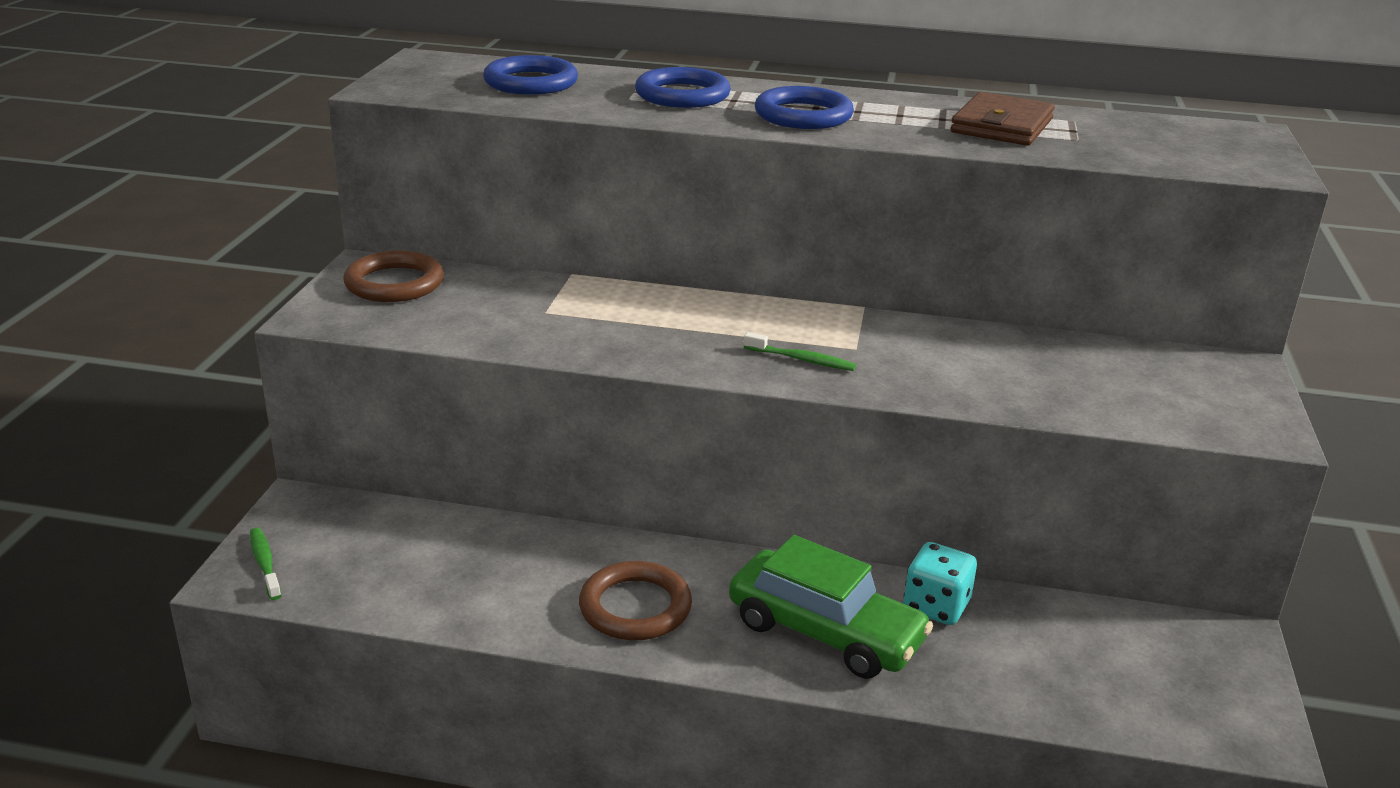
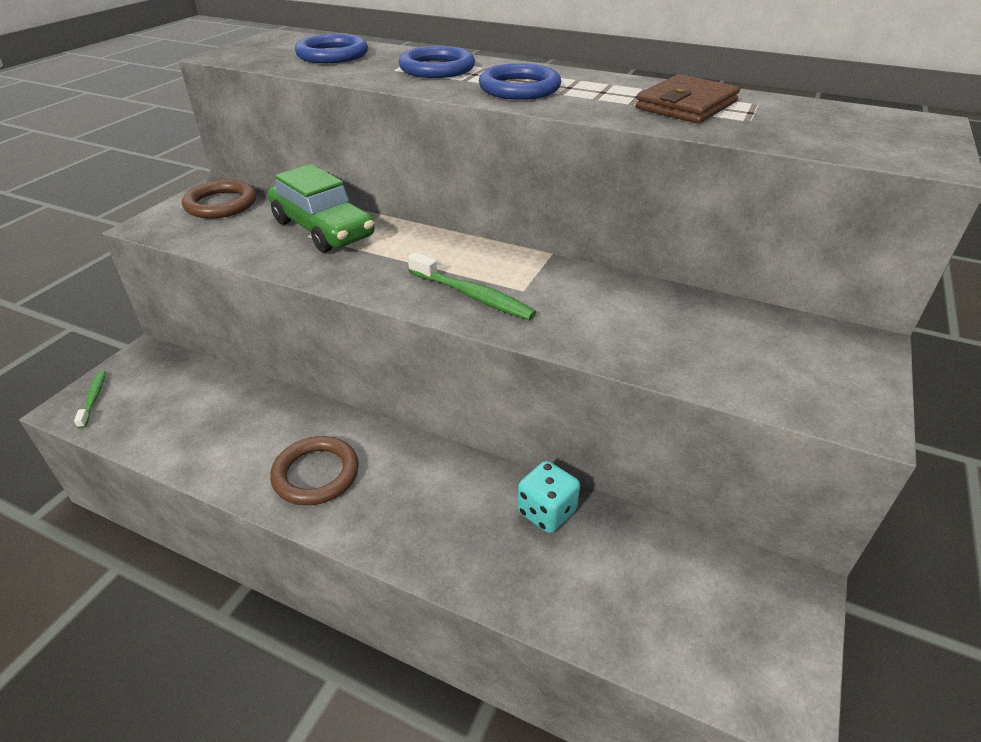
camera: 15 degrees right, 10 degrees up
green car [729,535,933,679] -> green car moved to [268,164,375,253]
green toothbrush [744,332,856,371] -> green toothbrush [408,252,536,320], size x1.60

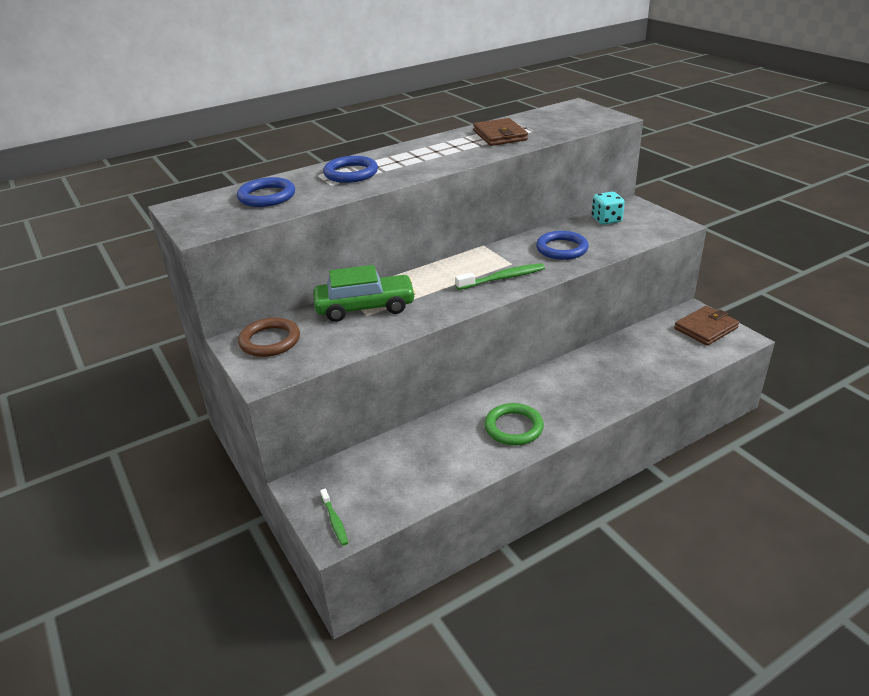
camera: 55 degrees left, 5 degrees down
green toothbrush [74,370,106,429] -> green toothbrush turned 135 degrees counterclockwise [320,489,348,546]
brown ring [270,436,359,506] -> green ring [484,403,544,446]
blue ring [479,63,561,100] -> blue ring moved to [536,231,589,260]
turquoise dice [517,461,580,533] -> turquoise dice moved to [592,192,625,225]
none -> brown wallet [674,306,739,346]

